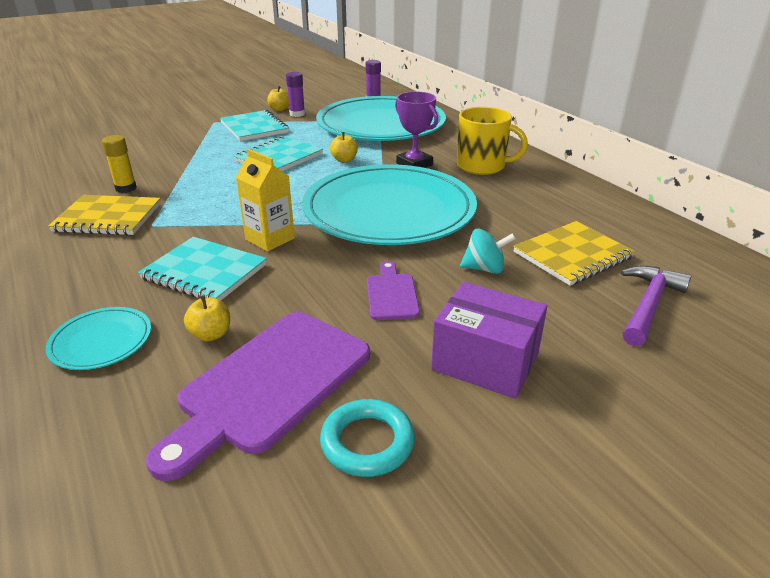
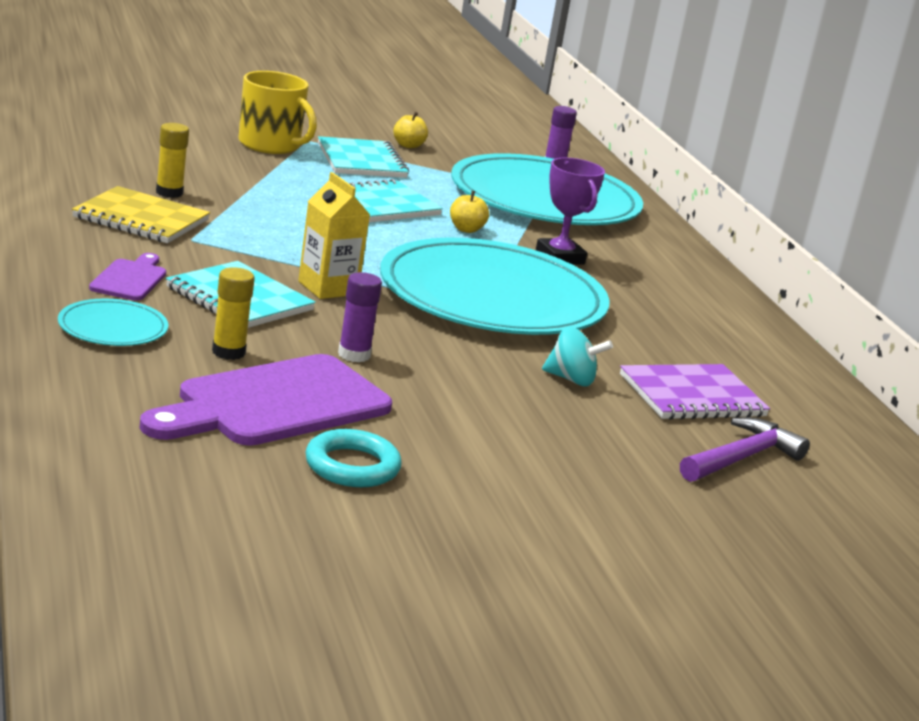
camera: 10 degrees right, 10 degrees down
yellow apple [184,295,230,341] -> yellow glue stick [212,267,255,360]
purple glue stick [286,72,305,117] -> purple glue stick moved to [338,272,382,362]
purple cutting board [367,261,420,320] -> purple cutting board moved to [89,253,166,301]
purple box [431,282,547,399] -> none
yellow mug [457,107,528,175] -> yellow mug moved to [239,71,317,154]
yellow notebook [513,221,635,286] -> purple notebook [620,364,770,420]

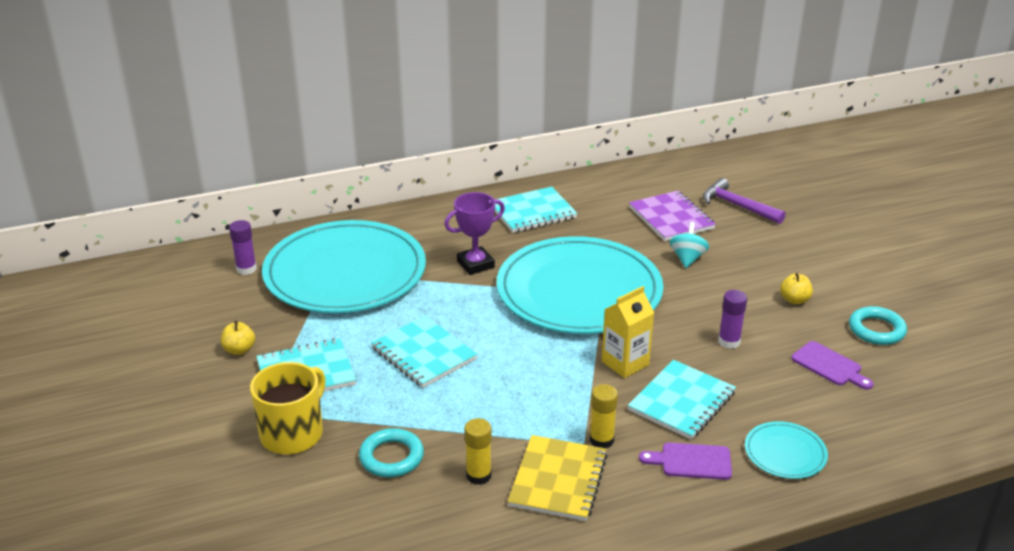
camera: 90 degrees left, 10 degrees up
purple cutting board [139,354,392,446] -> purple cutting board [791,341,873,390], size x0.50
yellow glue stick [212,267,255,360] -> yellow glue stick moved to [590,384,618,448]
yellow apple [450,191,489,233] -> yellow apple moved to [780,273,813,304]
none -> turquoise ring [359,428,424,477]
none -> turquoise notebook [495,187,577,233]

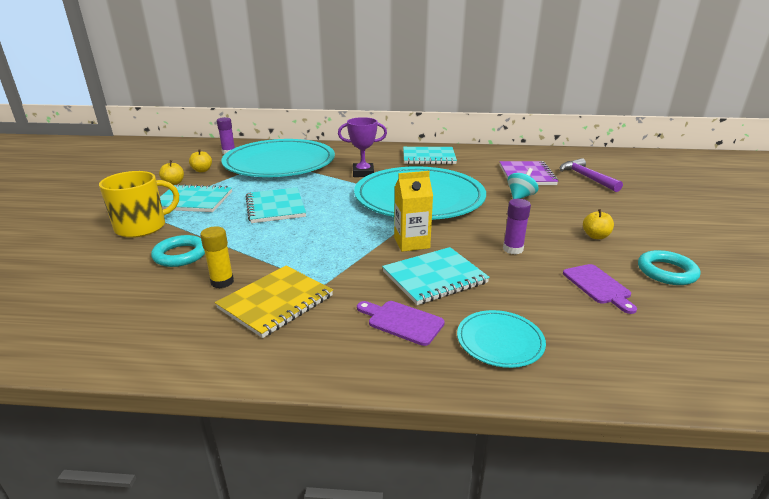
camera: 25 degrees right, 5 degrees down
yellow glue stick [590,384,618,448] -> none
none -> yellow apple [189,149,212,172]

